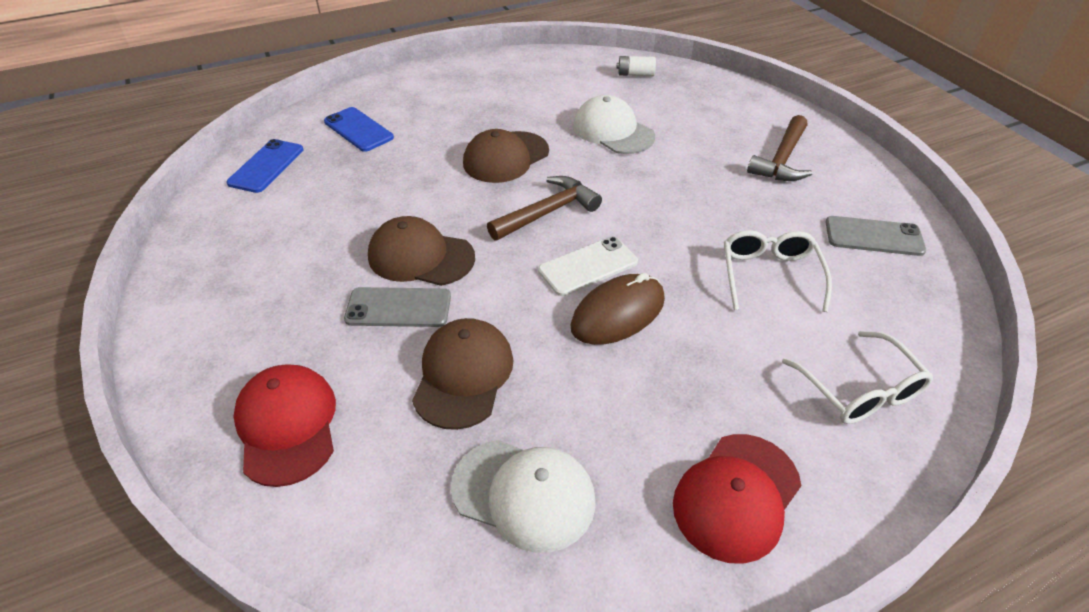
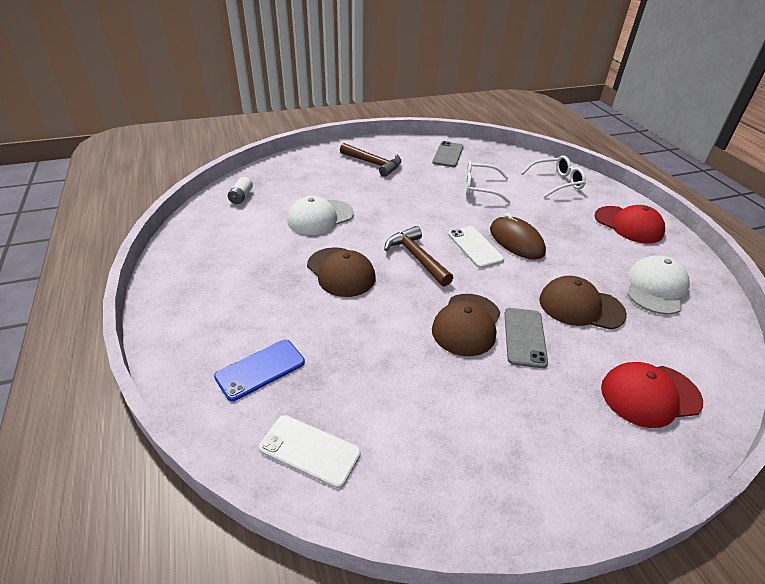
camera: 85 degrees left, 5 degrees down
blue phone [226,139,303,193] -> white phone [259,415,361,488]

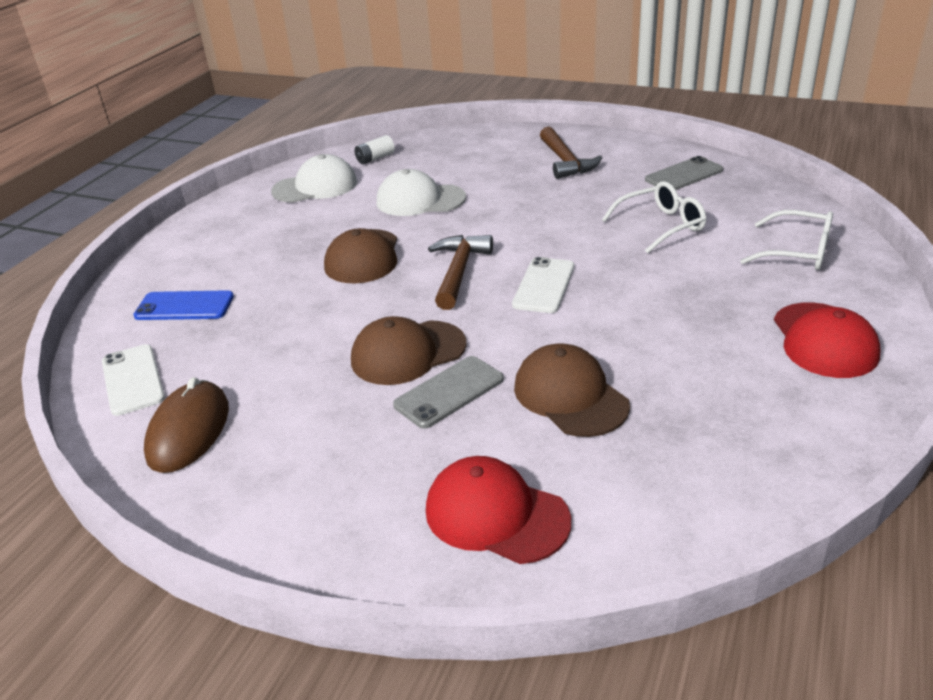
camera: 45 degrees right, 5 degrees down
white glasses [465,161,511,204] -> white glasses turned 105 degrees clockwise [602,181,706,253]
brown mouse [490,213,546,260] -> brown mouse moved to [144,377,229,473]
white cap [627,255,690,315] -> white cap moved to [271,154,358,203]

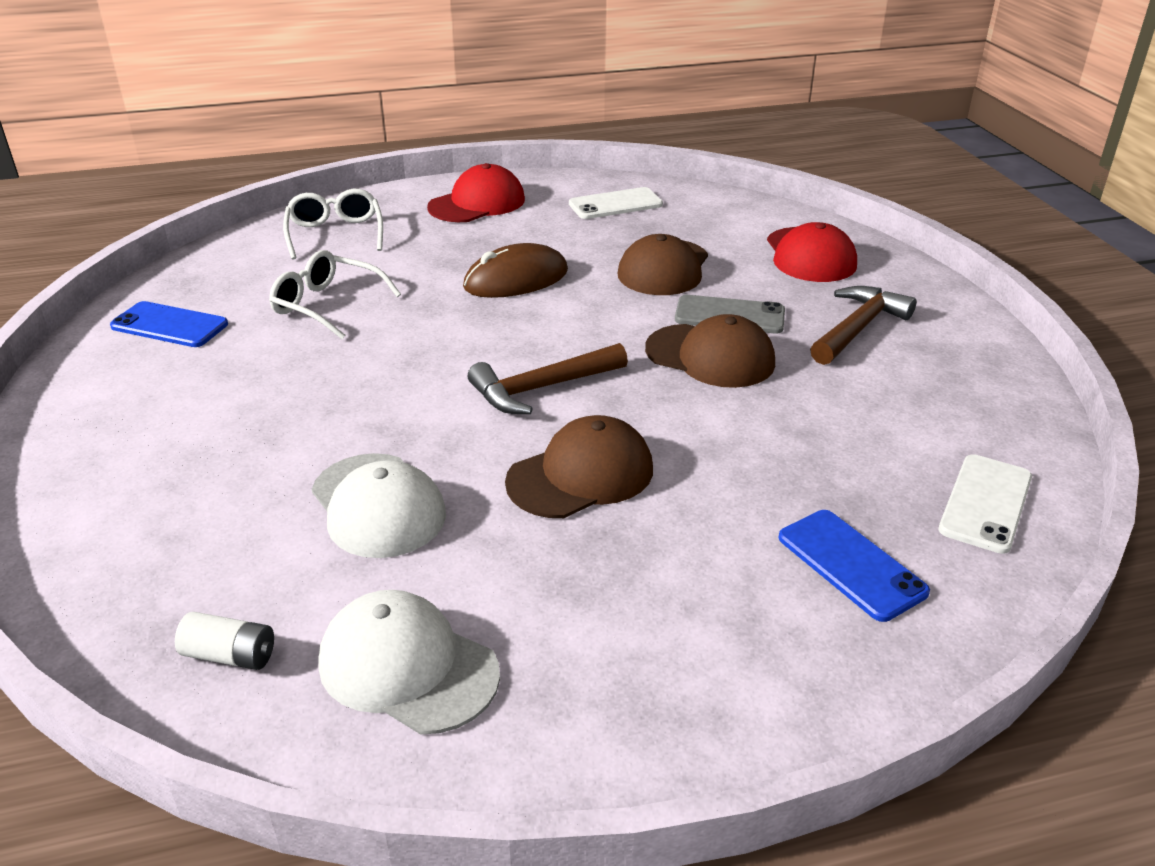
camera: 130 degrees left, 0 degrees up
brown mouse [144,377,229,473] -> brown mouse moved to [463,243,568,298]
white phone [512,257,574,313] -> white phone moved to [569,187,663,219]
brown hammer [540,127,602,179] -> brown hammer moved to [810,286,917,365]
grey phone [645,156,723,190] -> blue phone [110,301,228,347]

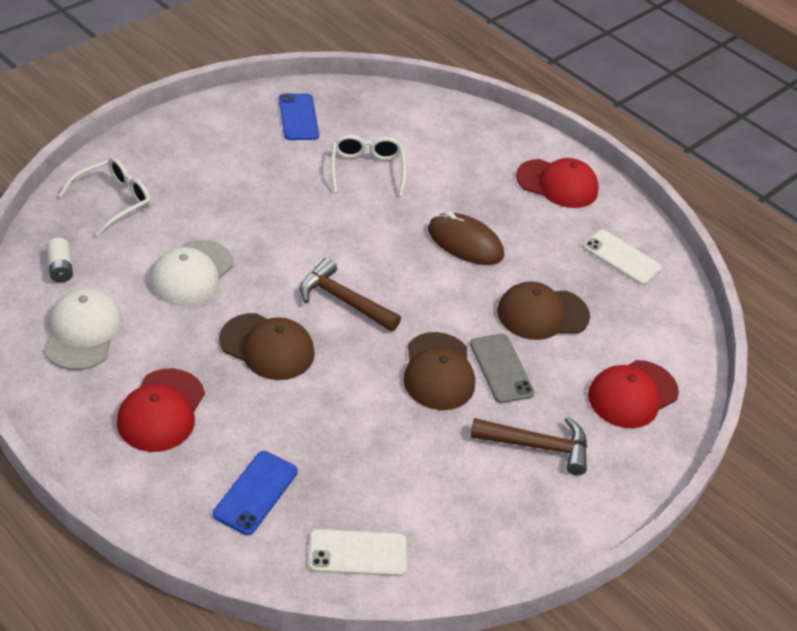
camera: 55 degrees right, 10 degrees up
white glasses [283,189,383,259] -> white glasses moved to [58,157,151,236]
none -> red cap [117,369,205,452]

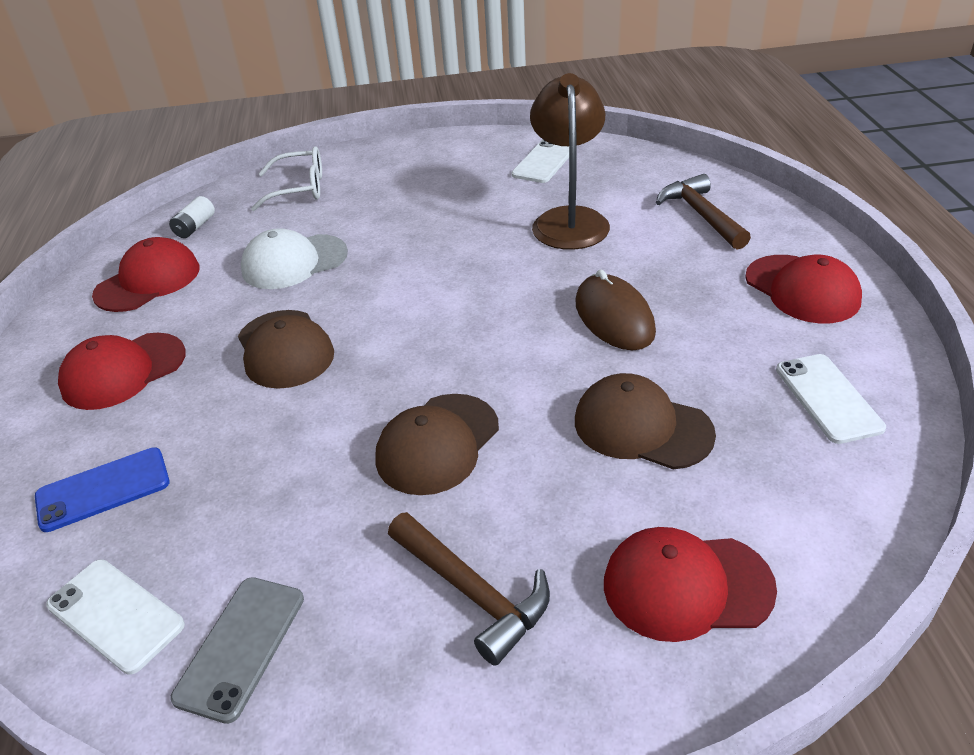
camera: 45 degrees right, 5 degrees down
white cap [44,288,123,370] -> red cap [92,237,199,312]
blue phone [279,94,319,140] -> white phone [512,139,569,183]
brown hammer [300,258,401,332] -> brown hammer moved to [656,174,751,250]
white glasses [331,135,407,197] -> brown lamp [530,73,610,250]
grey phone [470,334,534,403] -> grey phone moved to [171,577,304,724]

